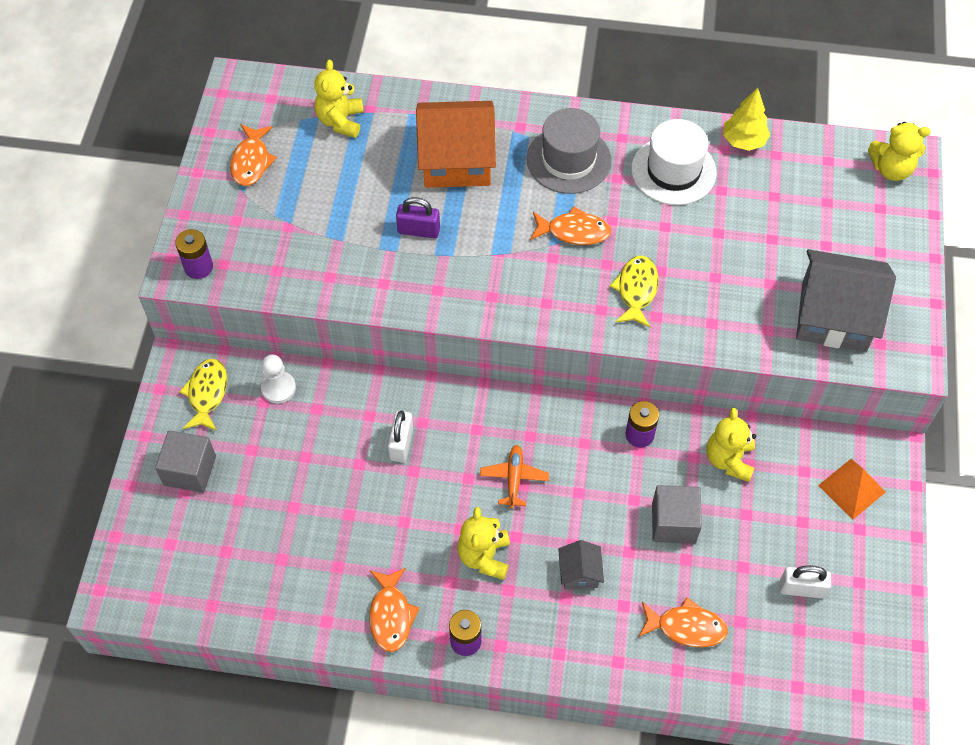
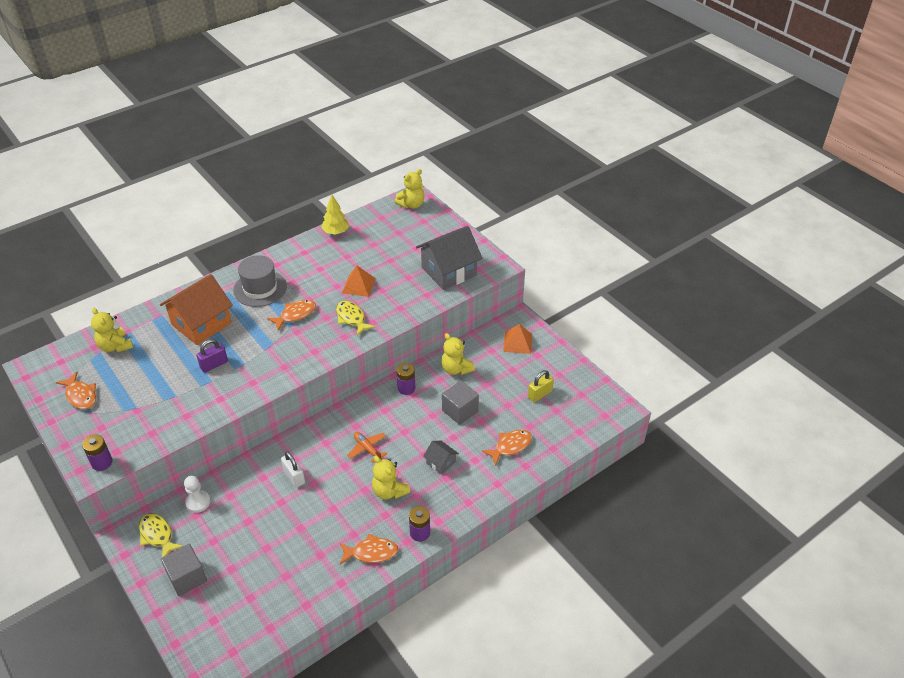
camera: 45 degrees left, 15 degrees down
orange fish [369,568,420,652] -> orange fish turned 45 degrees counterclockwise [340,534,398,564]
white hat [631,119,717,205] -> none
white padlock [780,565,831,598] -> yellow padlock [528,370,554,402]
none -> orange pyramid [342,266,376,297]

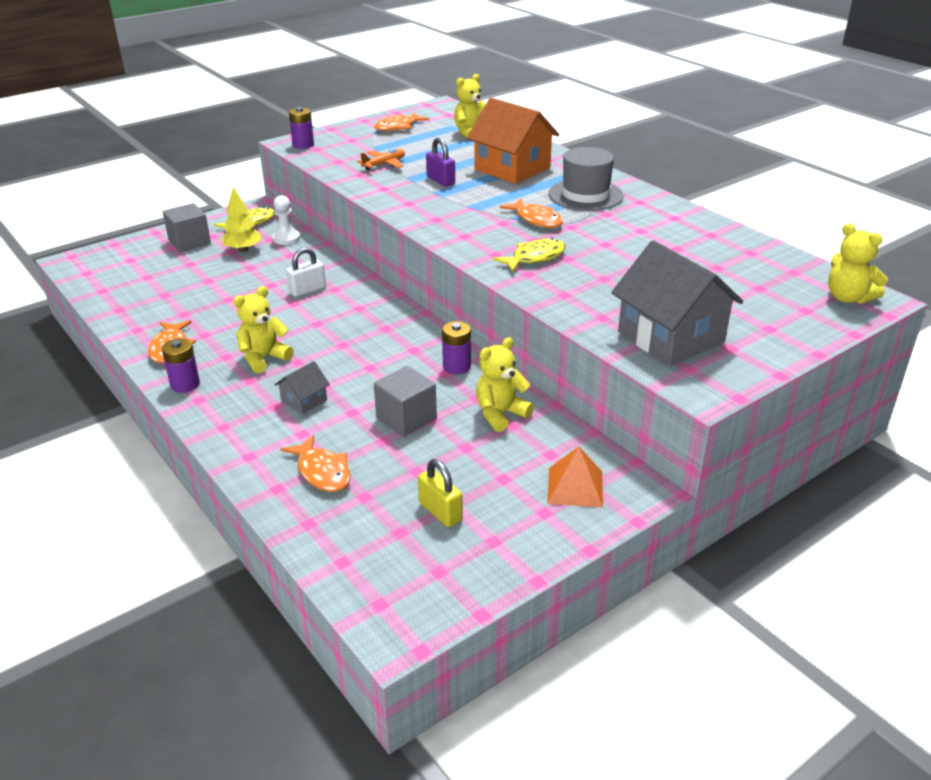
camera: 90 degrees right, 10 degrees down
yellow tree [321,194,349,234] -> yellow tree moved to [221,187,261,252]
orange pyramid [342,266,376,297] -> none
orange plane [347,432,387,463] -> orange plane moved to [357,149,405,170]

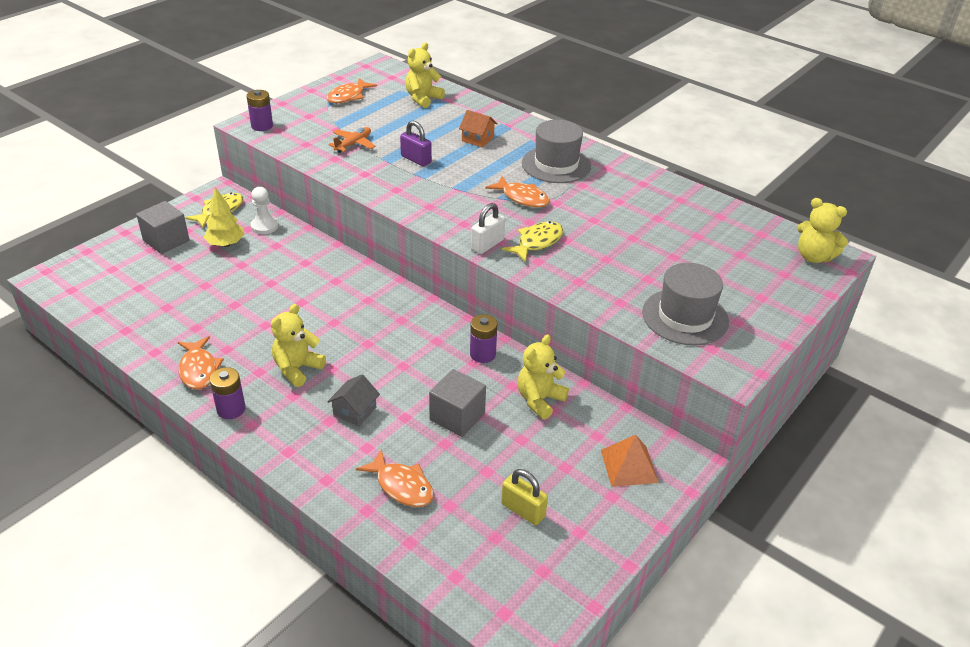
camera: 15 degrees left, 5 degrees up
white padlock [286,247,326,297] -> white padlock moved to [471,203,505,254]
orange house [467,98,559,184] -> orange house [459,110,497,147], size x0.46
grey house [611,240,743,366] -> grey hat [642,263,729,346]

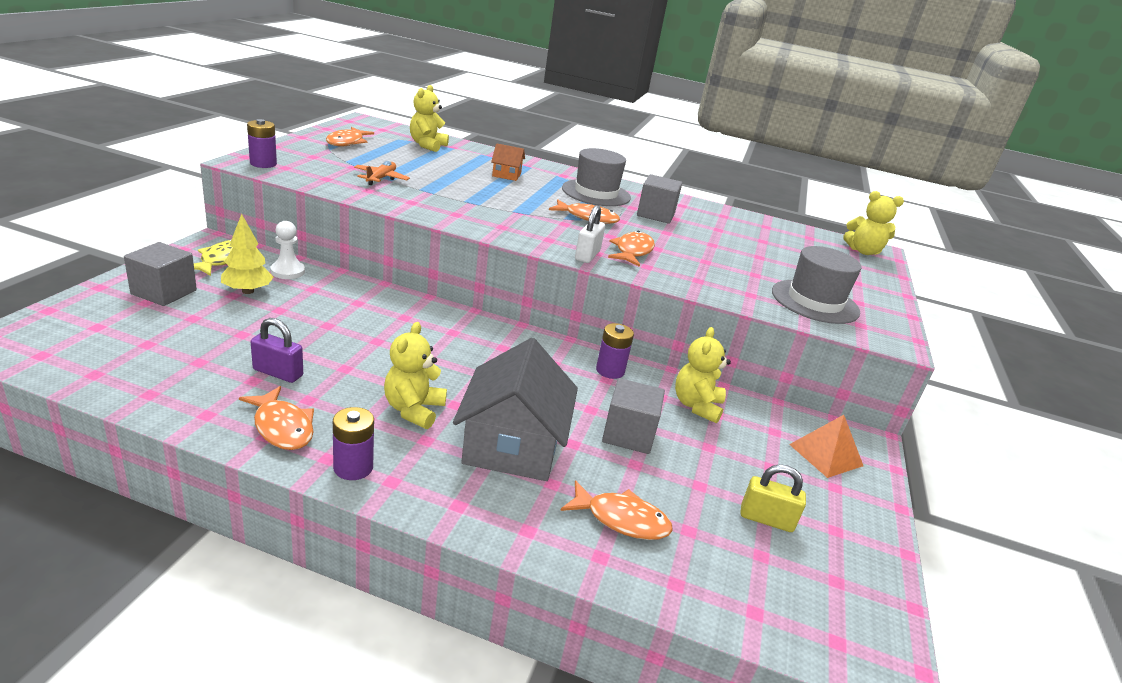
camera: 25 degrees left, 10 degrees down
grey house [327,374,380,427] -> grey house [453,338,578,481], size x2.16
purple padlock [400,121,432,167] -> purple padlock moved to [251,318,303,383]
yellow fish [502,221,563,262] -> orange fish [608,231,655,267]
none -> grey cube [637,174,682,224]

